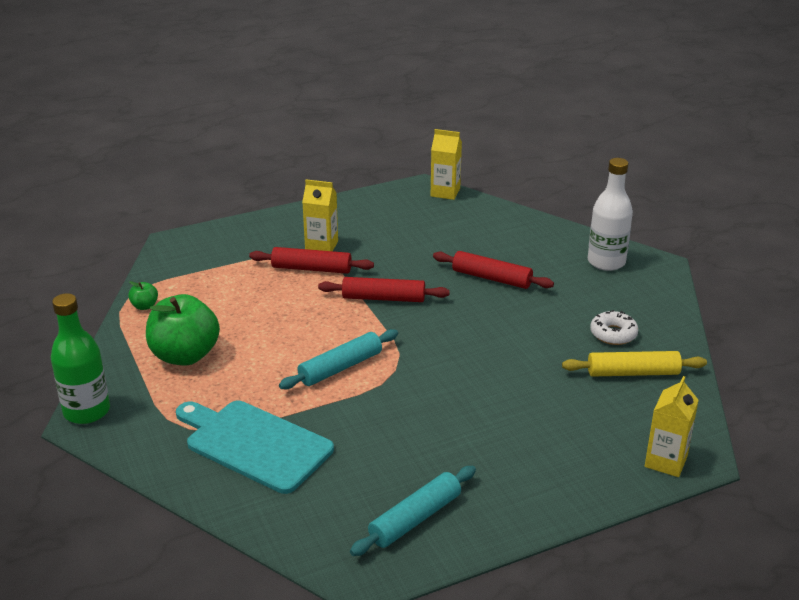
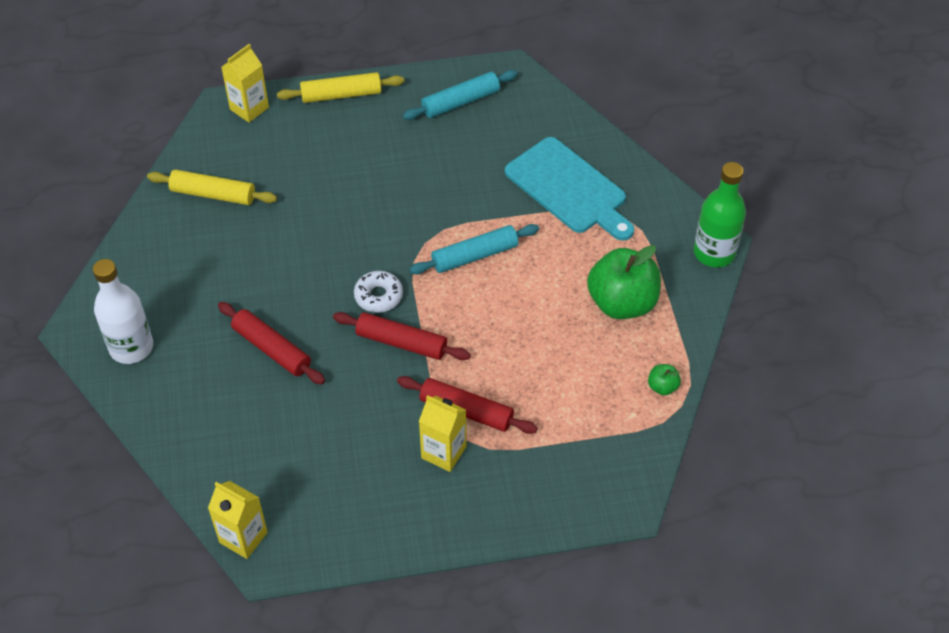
camera: 165 degrees left, 20 degrees up
white donut [590,310,639,345] -> white donut moved to [354,271,403,313]
none -> yellow rolling pin [277,72,404,103]

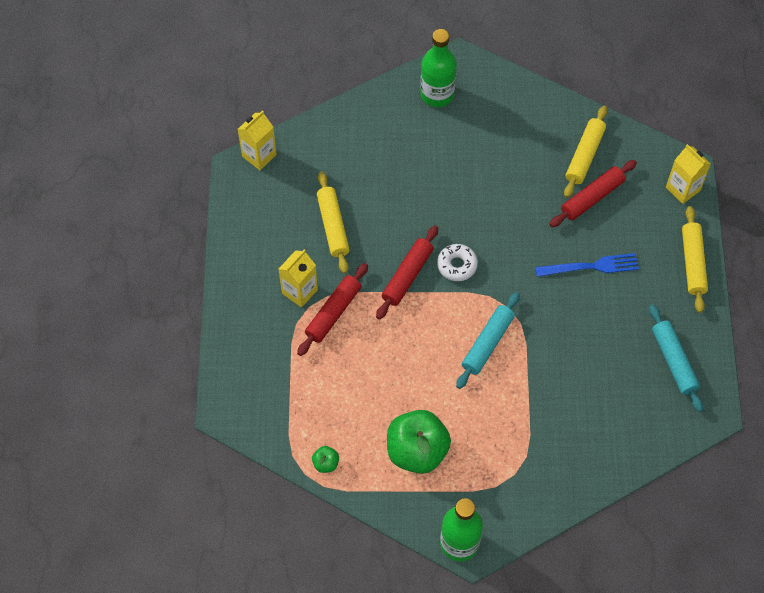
camera: 100 degrees right, 10 degrees up
white bottle [93,259,153,364] -> green bottle [421,29,457,107]
red rolling pin [218,302,325,385] -> red rolling pin moved to [549,160,637,227]
turquoise rolling pin [409,224,539,274] -> turquoise rolling pin turned 45 degrees clockwise [456,292,520,389]
turquoise cutting board [505,137,634,241] -> none
none -> yellow rolling pin [317,172,350,273]
none -> blue fork [535,253,639,277]

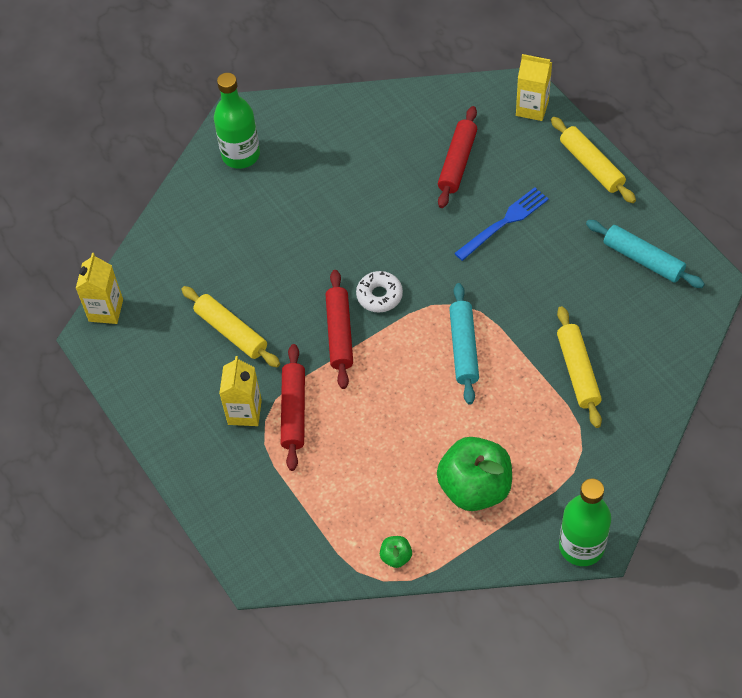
camera: 30 degrees left, 5 degrees down
yellow rolling pin [564,106,607,198] -> yellow rolling pin moved to [557,306,602,428]

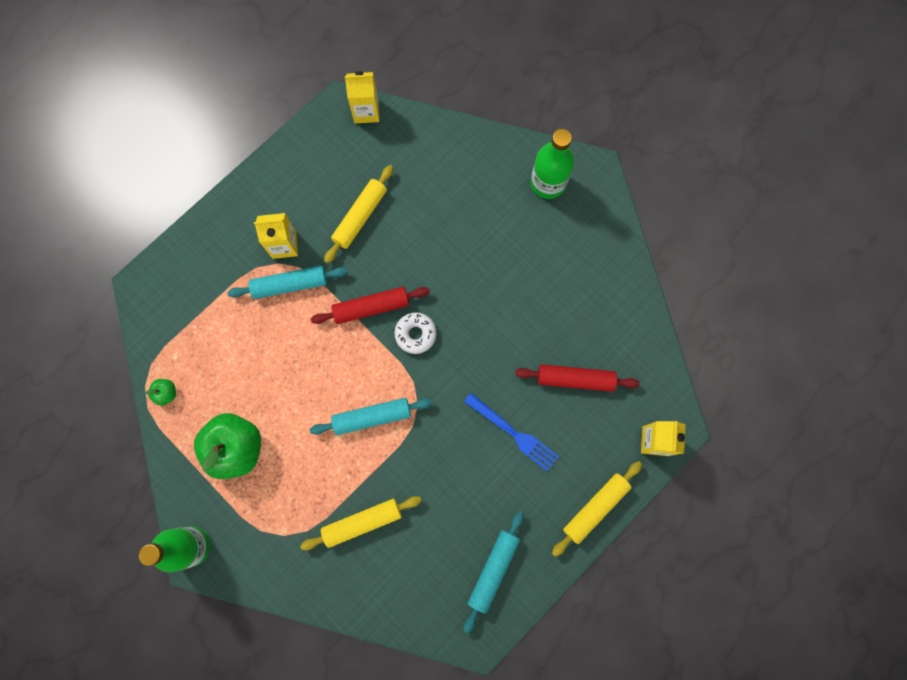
camera: 75 degrees right, 20 degrees up
red rolling pin [281,344,305,471] -> turquoise rolling pin [228,266,348,299]

